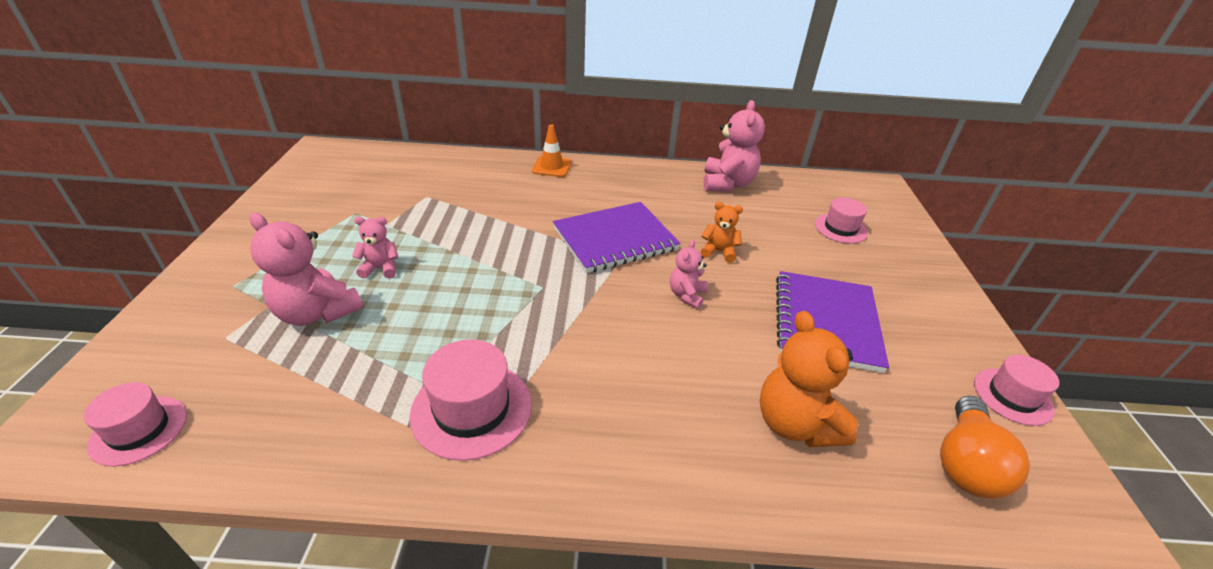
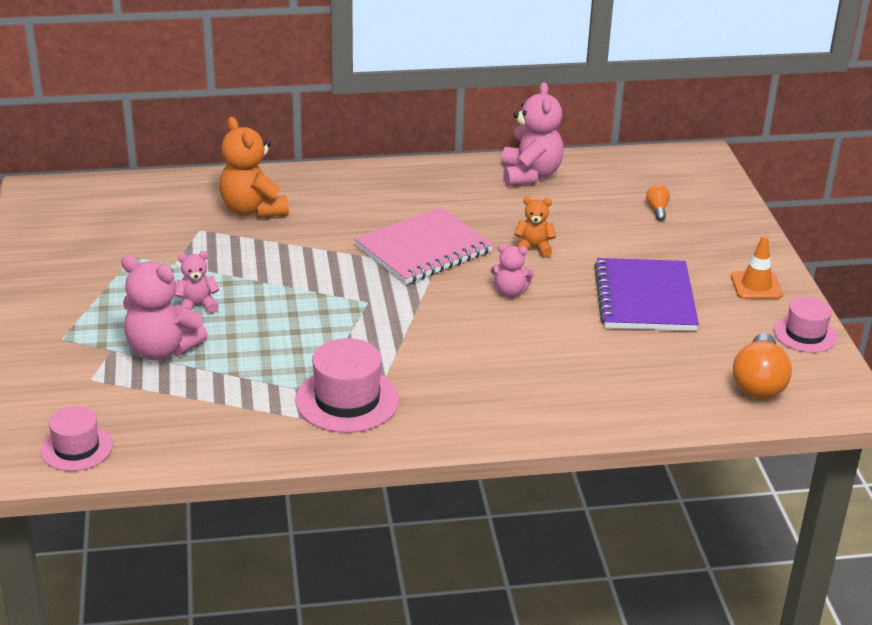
camera: 10 degrees left, 5 degrees down
orange traffic cone [532,125,572,177] -> orange traffic cone moved to [731,235,783,299]
purple notebook [553,202,680,273] -> pink notebook [355,207,494,284]
pink teddy bear [670,240,708,309] -> pink teddy bear turned 90 degrees counterclockwise [491,244,534,297]
orange teddy bear [760,311,858,447] -> orange teddy bear moved to [219,117,289,218]
pink hat [815,197,868,244] -> orange light bulb [646,184,670,221]

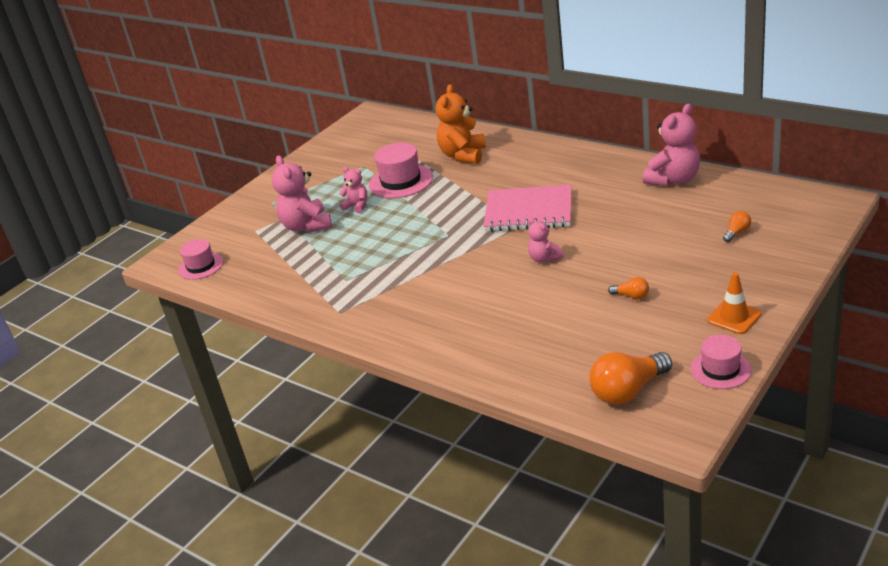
camera: 50 degrees right, 0 degrees up
pink hat [295,338,399,433] -> pink hat moved to [369,143,433,198]
orange teddy bear [514,197,556,257] -> none
purple notebook [594,258,699,331] -> orange light bulb [608,277,649,299]

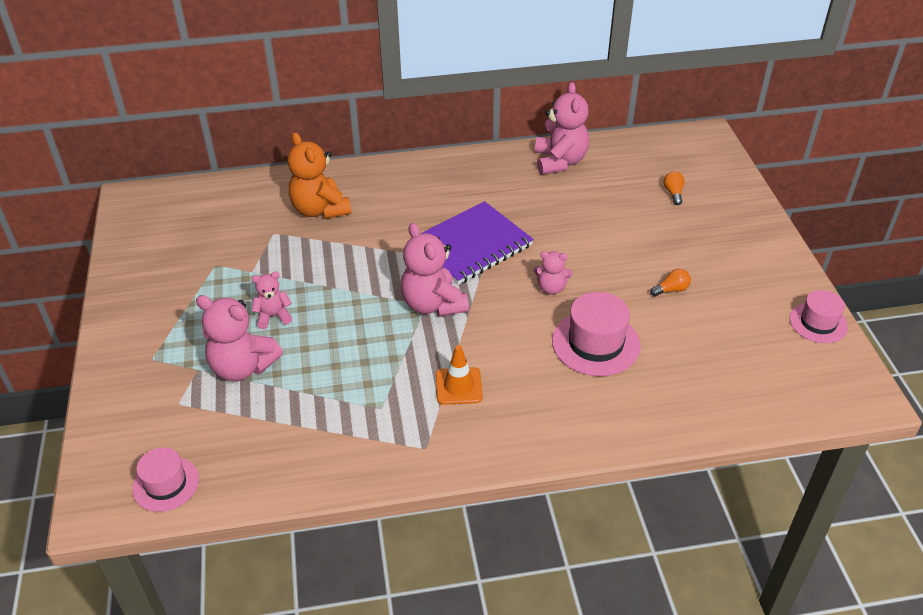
camera: 50 degrees left, 10 degrees up
pink hat [369,143,433,198] -> pink hat moved to [552,292,641,376]
pink notebook [483,185,572,232] -> purple notebook [420,201,534,285]
orange light bulb [589,352,672,405] -> none
orange traffic cone [707,273,762,334] -> orange traffic cone moved to [436,345,483,405]
none -> pink teddy bear [401,223,469,317]

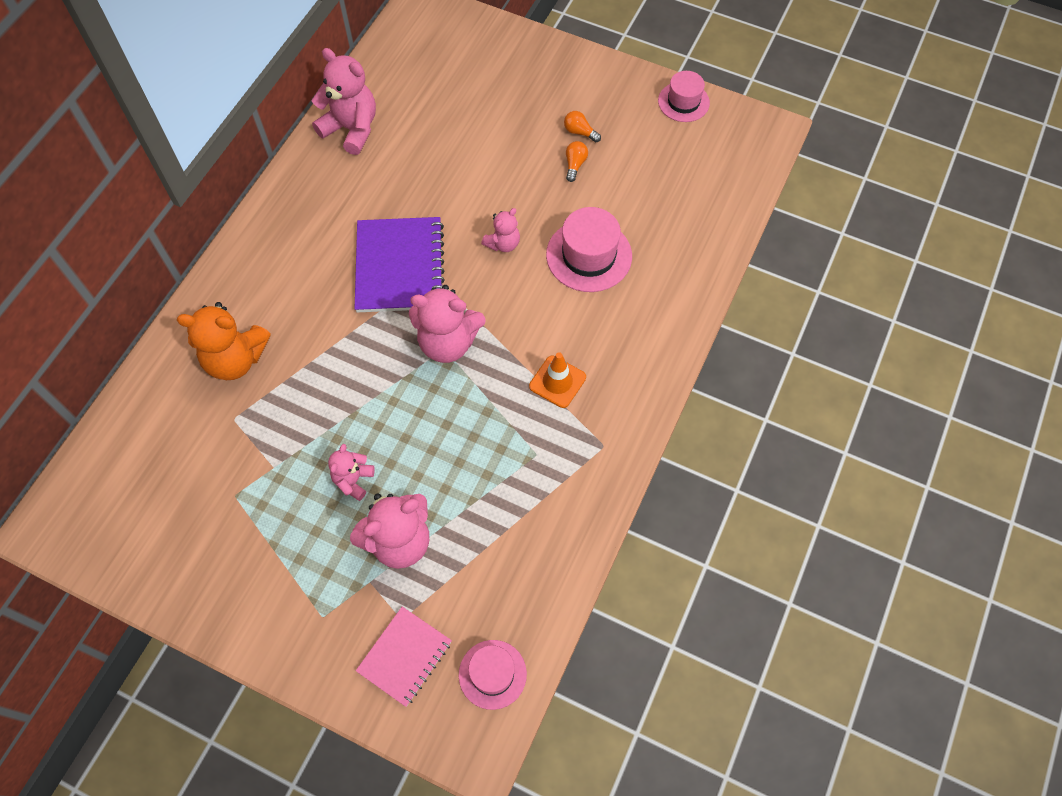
camera: 55 degrees left, 20 degrees up
orange light bulb [664,171,685,205] -> orange light bulb moved to [564,111,601,142]
none -> pink notebook [356,606,452,707]

